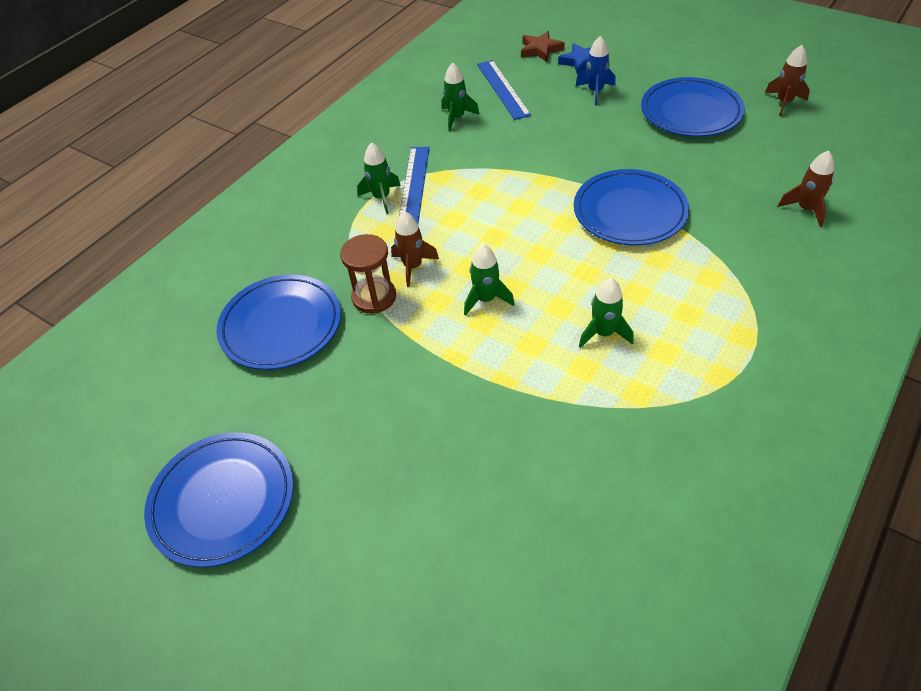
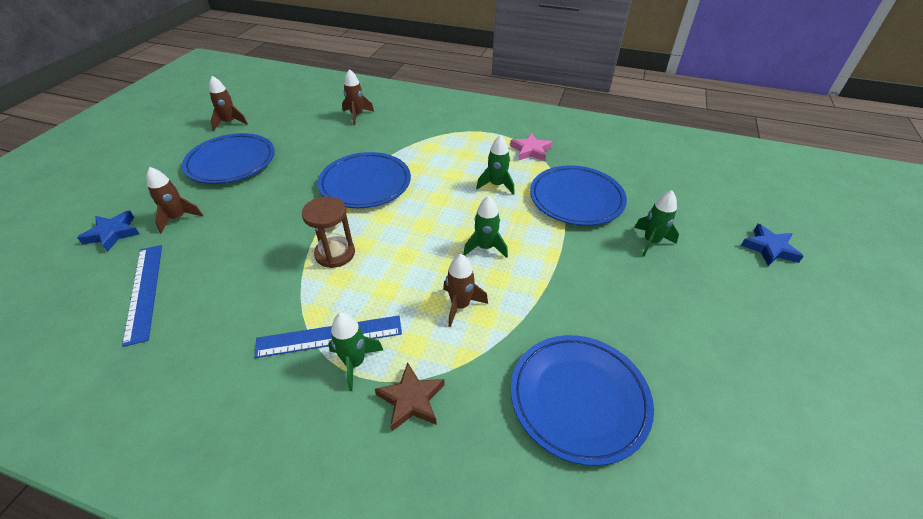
camera: 110 degrees left, 5 degrees down
blue plate [144,432,294,568] -> blue plate moved to [530,166,627,226]
brown hourglass [340,234,396,314] -> brown hourglass moved to [302,196,355,268]
green rocket [442,63,480,131] -> green rocket moved to [634,191,679,257]
blue ruler [477,60,531,120] -> blue ruler turned 75 degrees counterclockwise [122,245,162,347]
brown star [521,31,565,62] -> brown star moved to [375,362,445,431]
blue rocket [576,36,616,105] -> brown rocket [146,167,203,234]
none -> pink star [510,133,553,161]
none -> blue star [741,224,804,266]

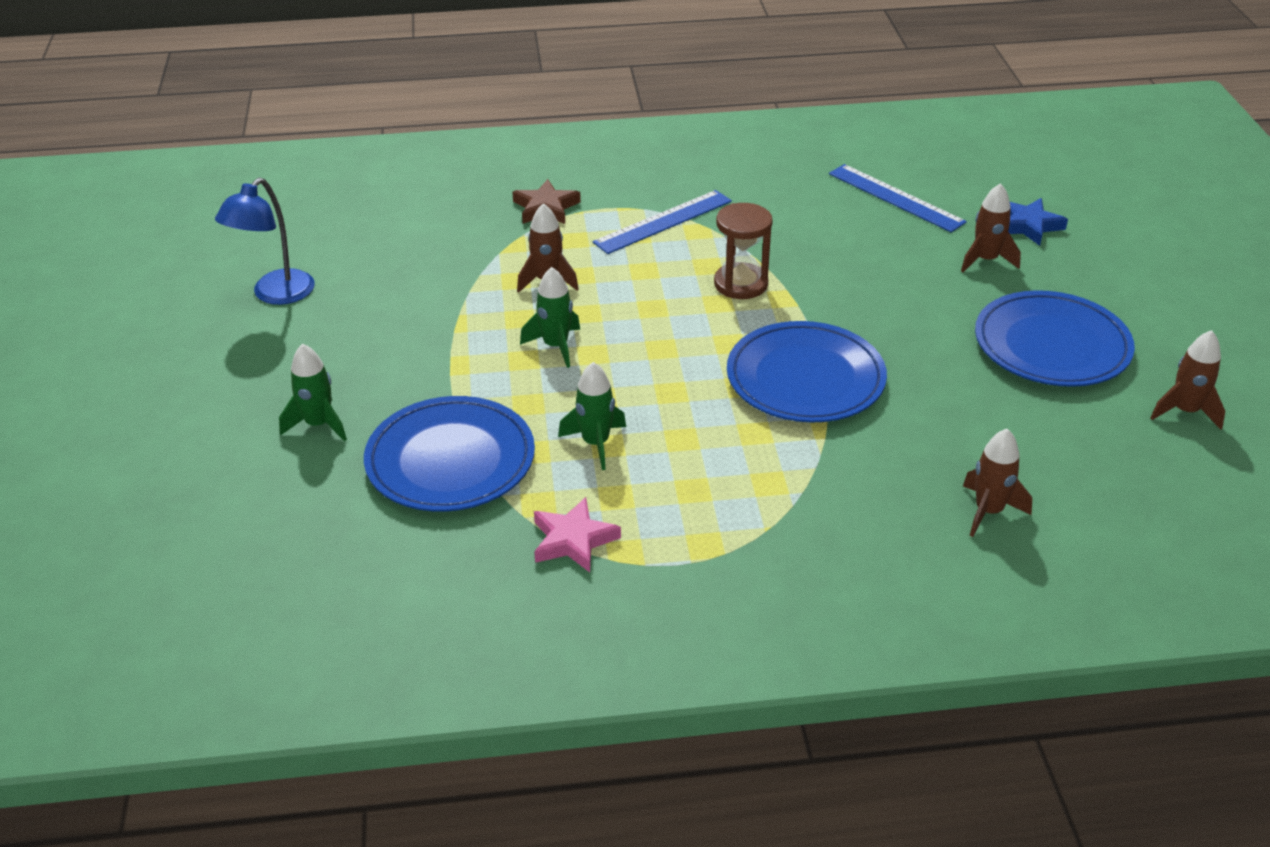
camera: 155 degrees right, 5 degrees down
green rocket [328,312,383,391] -> none
blue plate [511,335,654,466] -> none
blue star [741,224,804,266] -> none
none -> blue lamp [215,178,315,305]

